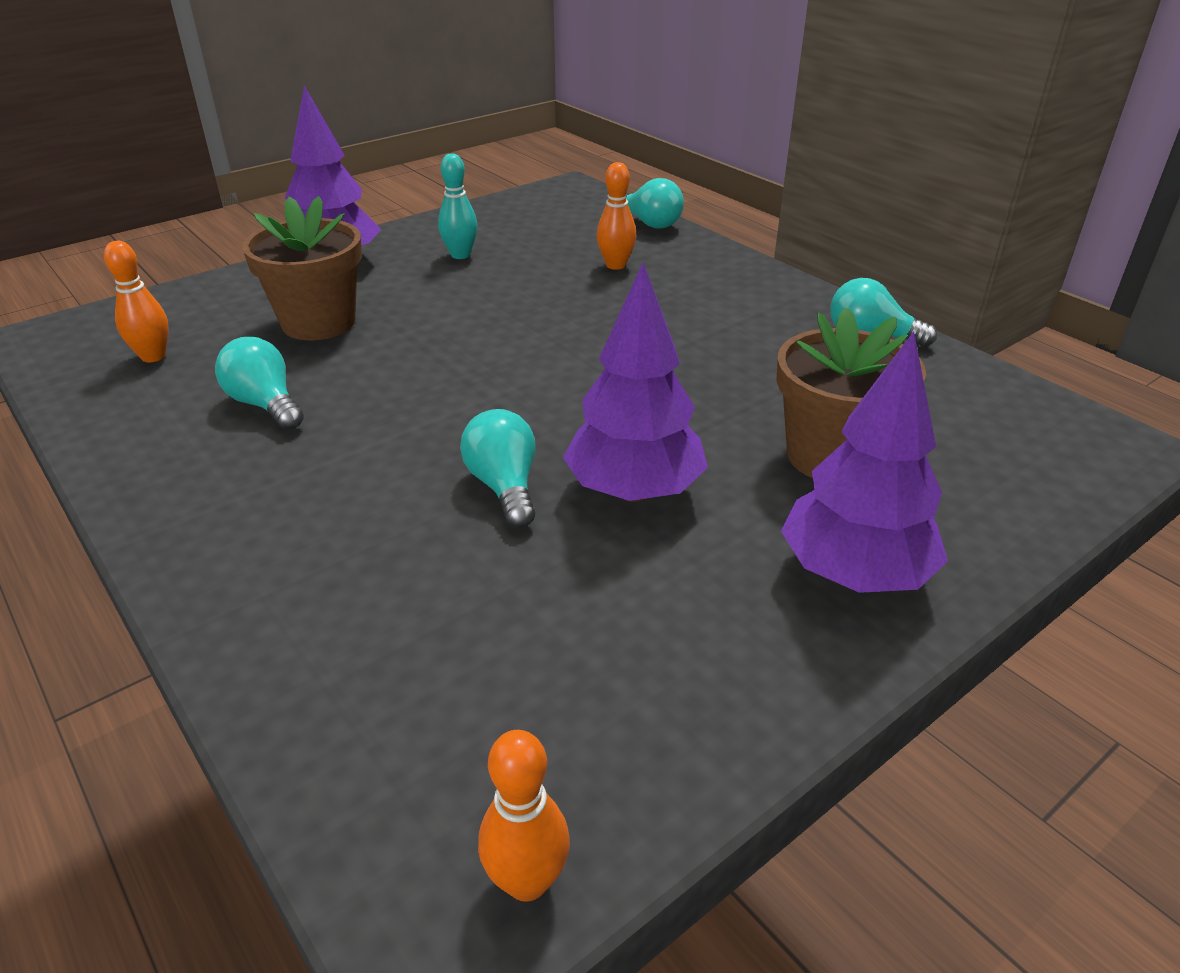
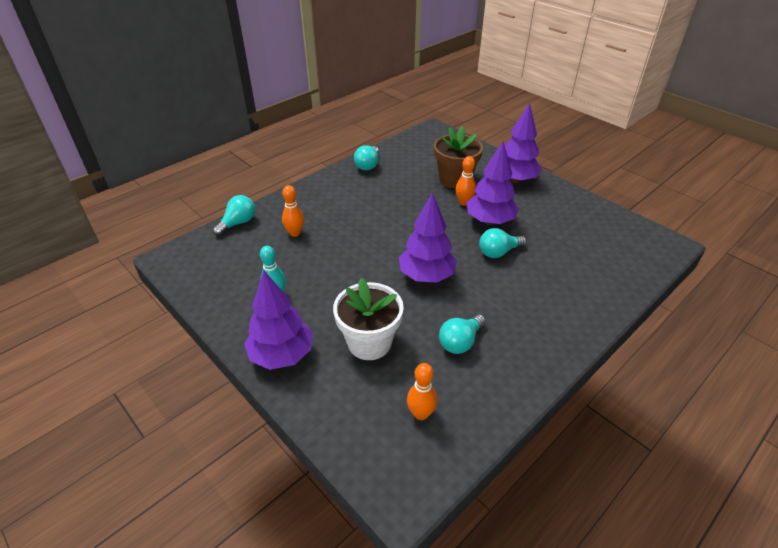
camera: 95 degrees left, 5 degrees up
brown flower pot [242,196,362,340] -> white flower pot [333,278,404,360]
orange bowling pin [478,730,570,902] -> orange bowling pin moved to [456,156,476,206]
none -> purple tree [399,192,457,283]

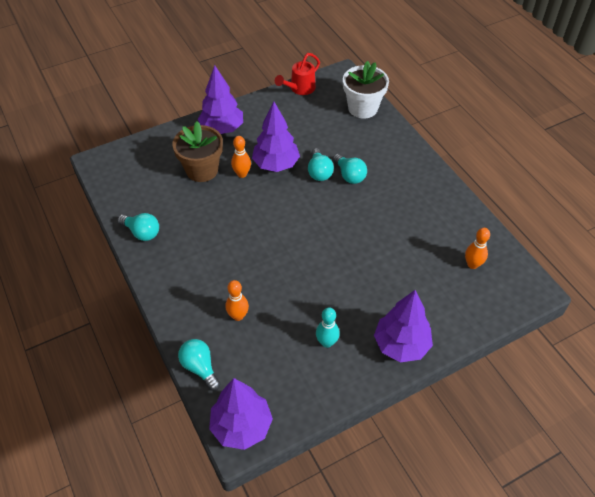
camera: 75 degrees left, 10 degrees up
white flower pot [333,278,404,360] -> white flower pot moved to [343,61,389,118]
purple tree [399,192,457,283] -> purple tree moved to [209,378,273,450]
turquoise light bulb [439,315,486,354] -> turquoise light bulb moved to [333,154,367,184]
none -> red watering can [275,53,320,95]

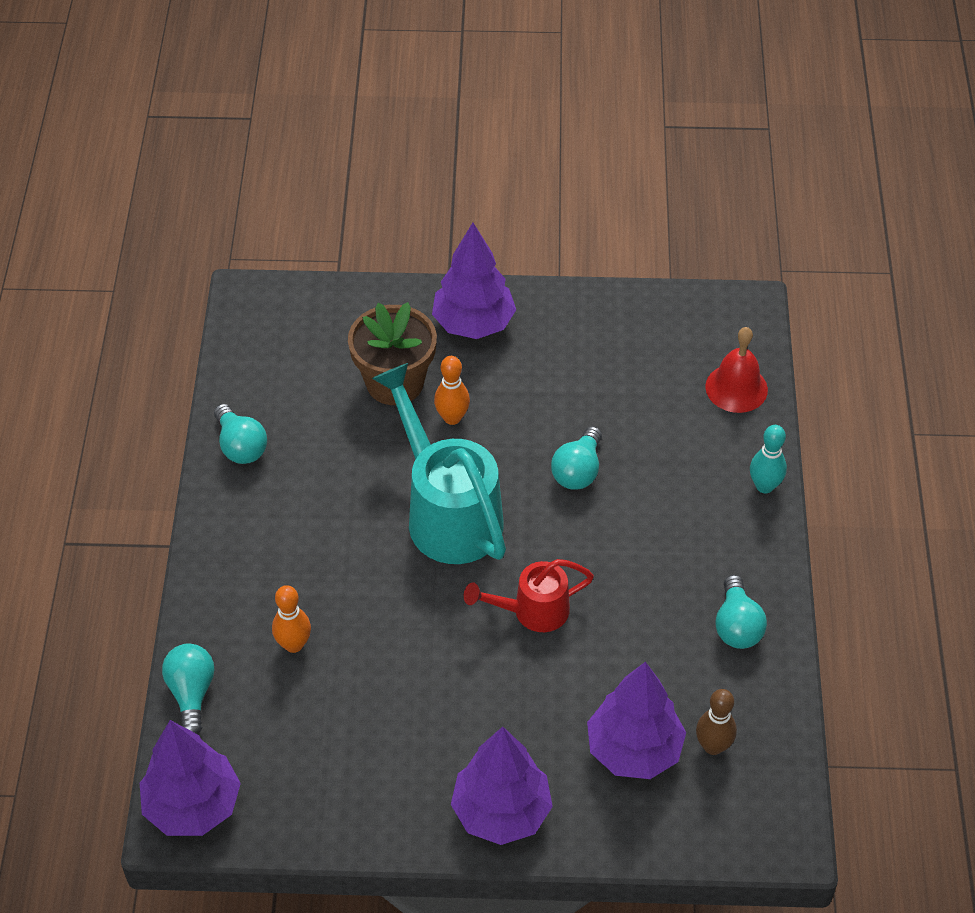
camera: 30 degrees right, 0 degrees up
purple tree [252,102,300,172] -> purple tree moved to [587,662,686,779]
red watering can [275,53,320,95] -> red watering can moved to [464,559,594,632]
turquoise bowling pin [316,307,340,348] -> turquoise bowling pin moved to [750,425,787,493]
turquoise light bulb [333,154,367,184] -> turquoise light bulb moved to [715,575,767,649]
white flower pot [343,61,389,118] -> red bell [705,327,768,413]
orange bowling pin [465,228,490,269] -> brown bowling pin [696,689,737,755]
none -> turquoise watering can [372,363,506,564]

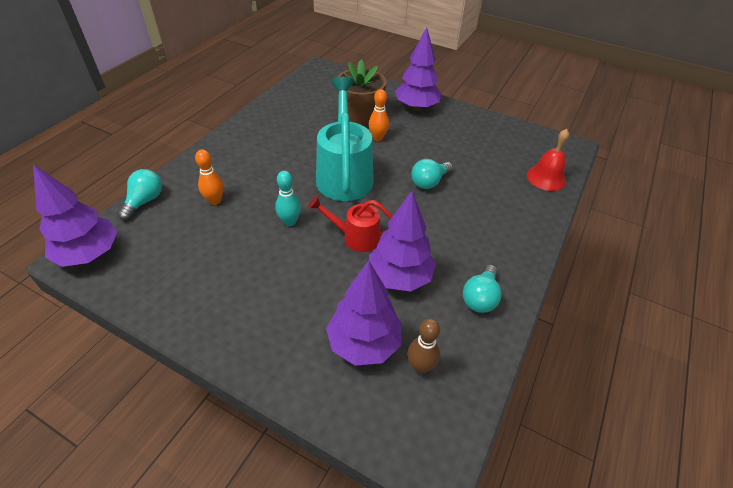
camera: 25 degrees right, 5 degrees down
turquoise light bulb [214,404,267,464] -> none
purple tree [451,727,553,845] -> purple tree moved to [369,191,436,292]
turquoise bowling pin [750,425,787,493] -> turquoise bowling pin moved to [275,171,301,226]

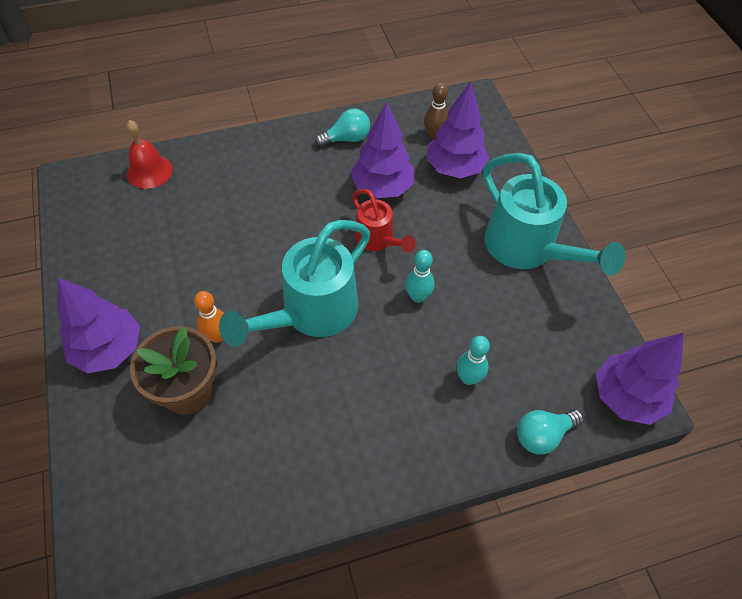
camera: 135 degrees left, 10 degrees up
orange bowling pin [195,149,224,205] -> turquoise bowling pin [456,336,490,385]
turquoise light bulb [411,159,453,189] -> none
none -> turquoise watering can [483,153,625,276]

